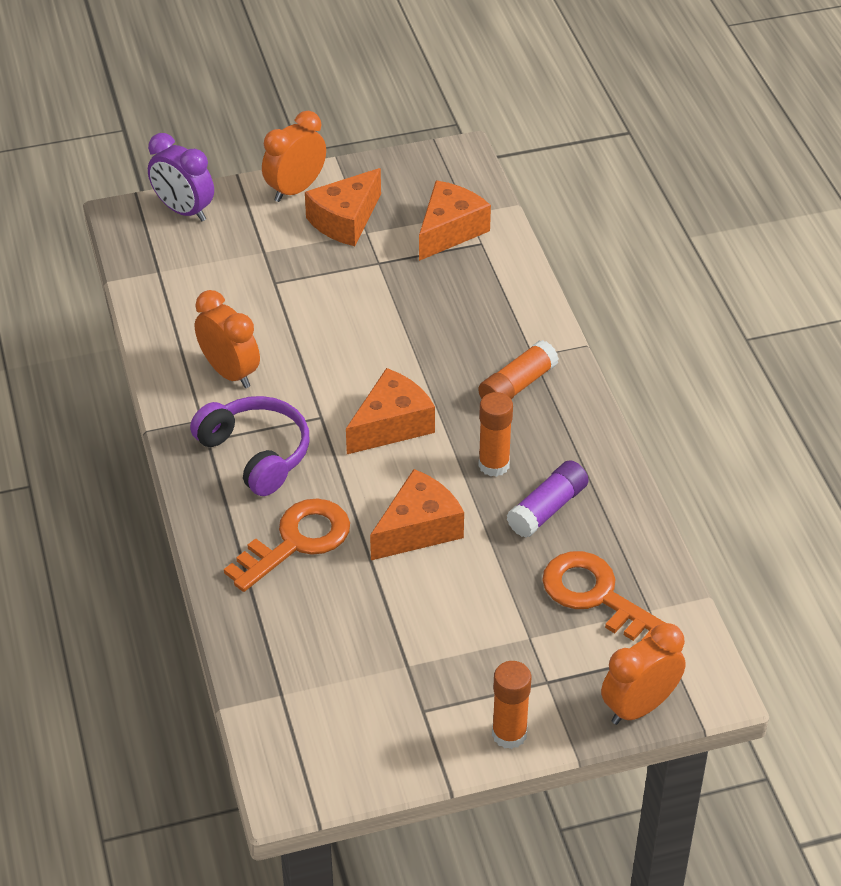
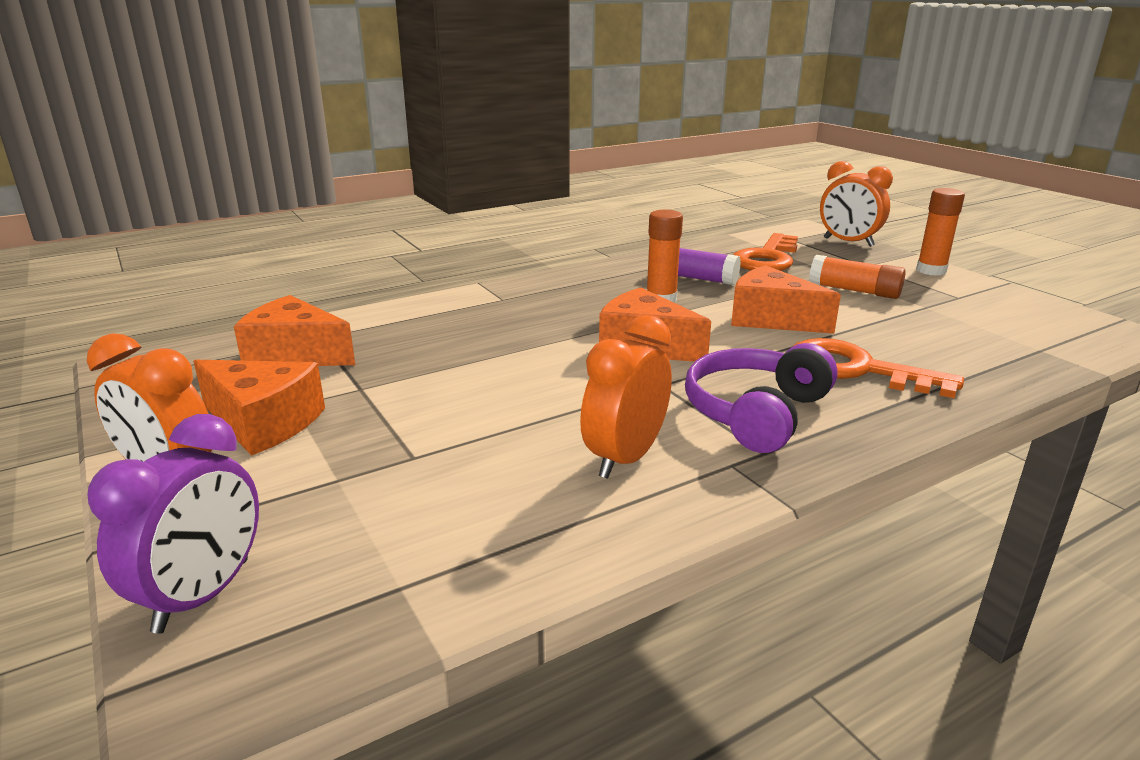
camera: 105 degrees left, 20 degrees down
orange glue stick [478,340,559,400] -> orange glue stick moved to [809,255,906,299]

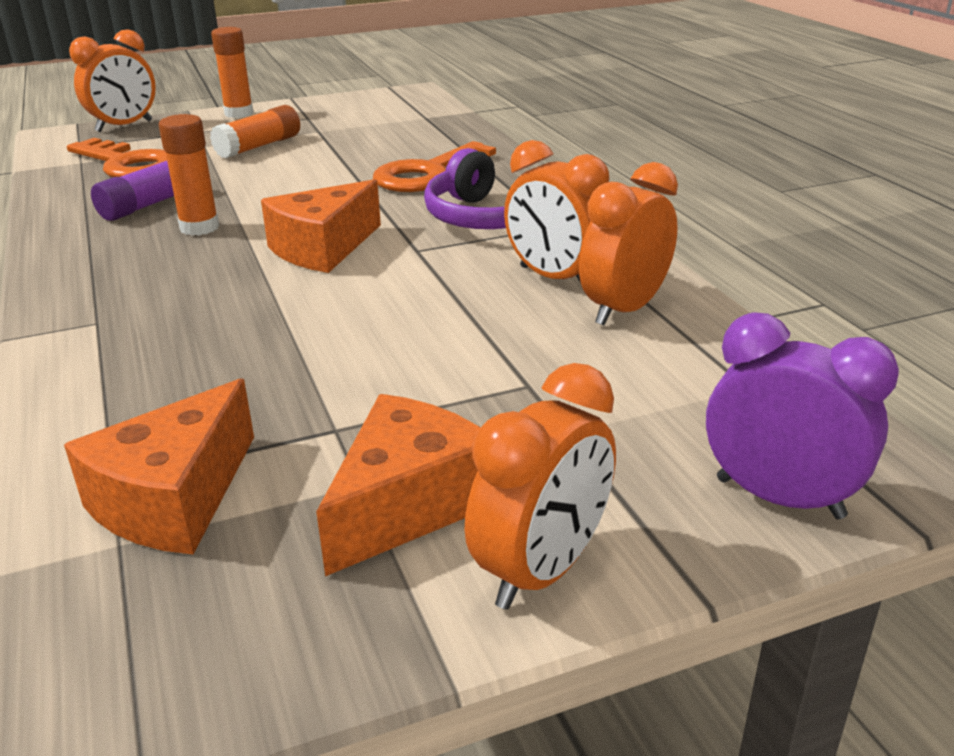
camera: 80 degrees left, 5 degrees up
orange cheese [731,265,841,334] -> none
none -> orange clock [579,162,678,325]

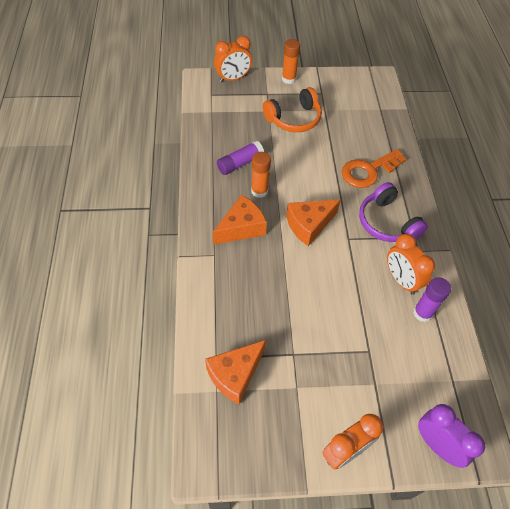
camera: 15 degrees right, 25 degrees up
orange key [67,138,167,177] -> none
orange glue stick [210,105,300,159] -> orange headphones [263,87,322,132]
orange cheese [316,394,481,576] -> orange cheese moved to [213,195,267,245]
orange clock [579,162,678,325] -> purple glue stick [413,277,451,322]

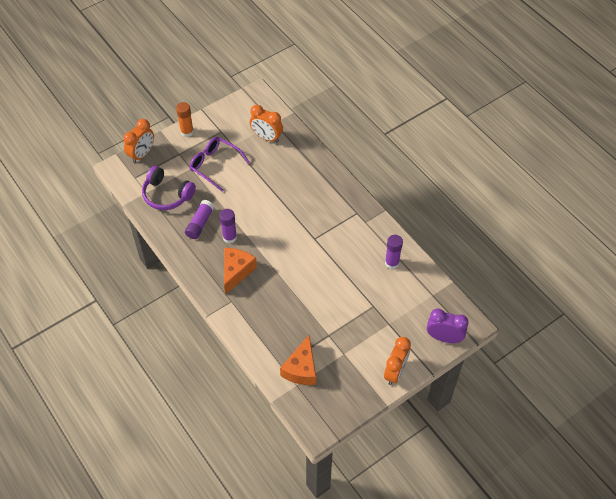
camera: 30 degrees left, 0 degrees up
orange glue stick [251,152,271,198] -> purple glue stick [219,209,237,243]
orange headphones [263,87,322,132] -> purple glasses [189,137,250,192]
orange cheese [286,200,341,246] -> none
orange key [342,149,406,188] -> none
purple headphones [359,182,428,242] -> purple headphones moved to [142,166,196,210]
orange clock [387,234,435,295] -> orange clock moved to [250,105,283,143]

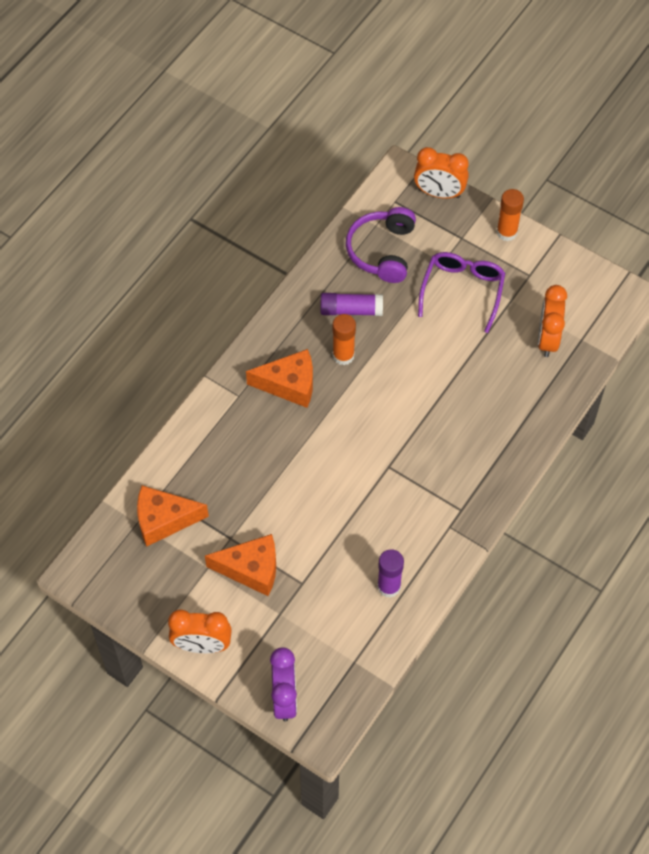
camera: 70 degrees right, 5 degrees up
purple glue stick [219,209,237,243] -> orange glue stick [333,314,356,365]
none -> orange cheese [205,534,276,596]

